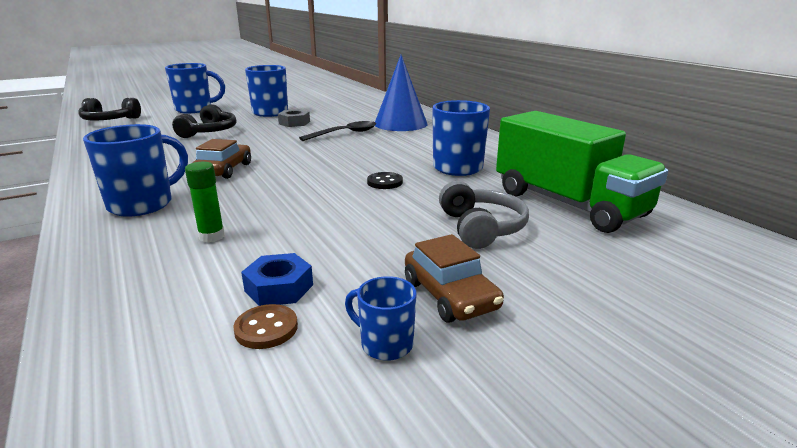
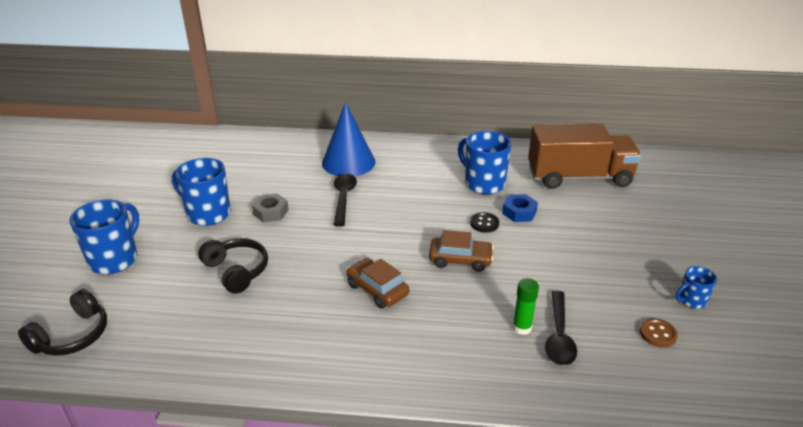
camera: 55 degrees left, 10 degrees up
blue mug [83,124,188,217] -> none
blue nut [241,253,313,306] -> blue nut moved to [502,194,538,222]
brown car [405,234,504,323] -> brown car moved to [429,230,494,272]
grey headphones [439,181,529,249] -> none
green truck [496,111,668,233] -> brown truck [528,124,642,189]
none -> black spoon [545,291,577,366]

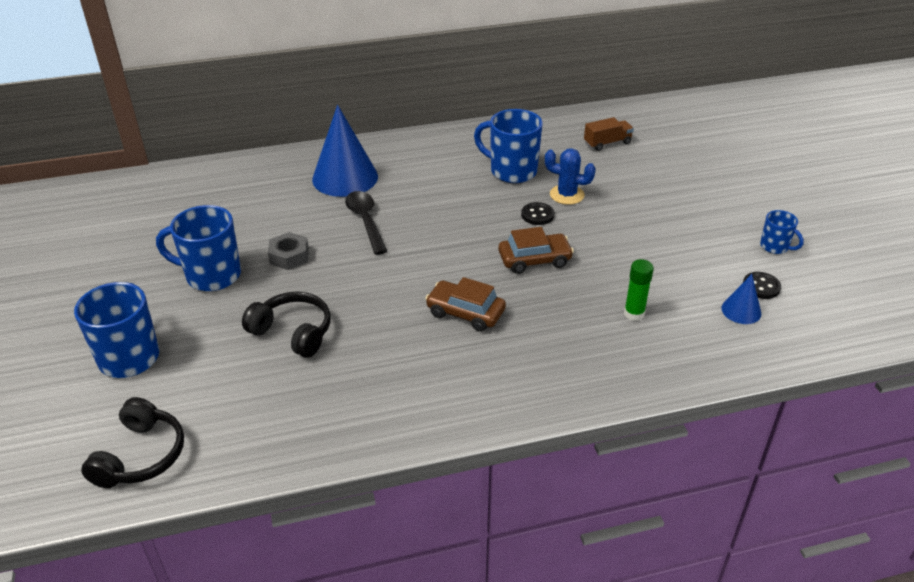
camera: 20 degrees left, 5 degrees up
blue nut [502,194,538,222] -> blue cactus [545,148,596,205]
brown truck [528,124,642,189] -> brown truck [584,117,634,151], size x0.41
black spoon [545,291,577,366] -> none
brown button [640,318,678,348] -> black button [743,272,781,299]
blue mug [675,266,717,309] -> blue mug turned 90 degrees counterclockwise [760,210,804,254]
none -> blue cone [721,274,761,324]

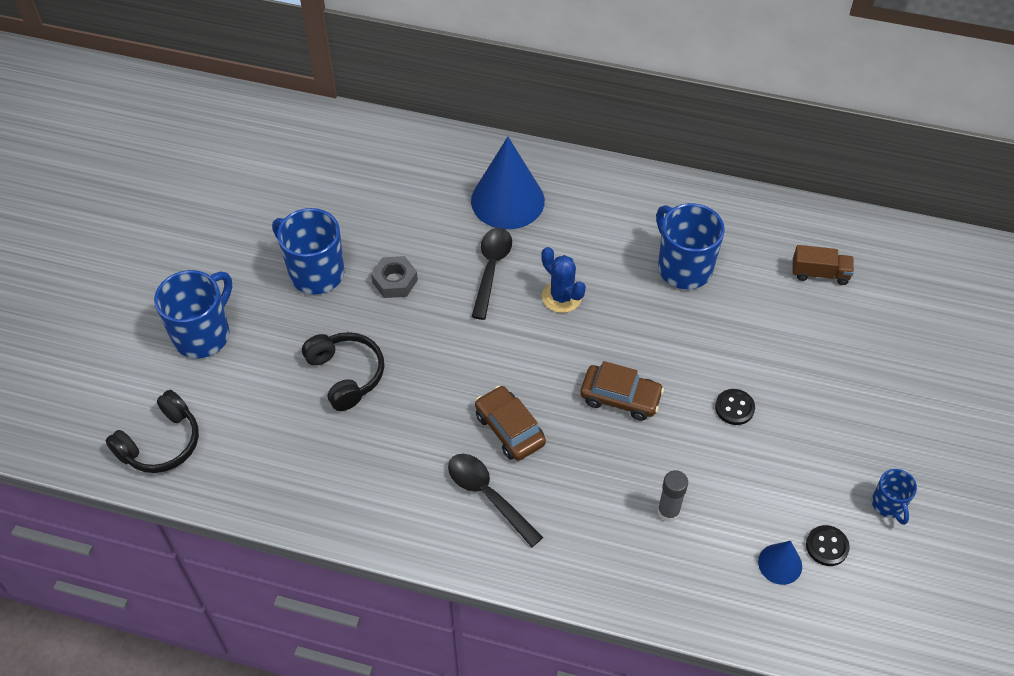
camera: 30 degrees right, 15 degrees up
black button [521,202,554,225] -> black button moved to [715,389,755,425]
blue cactus [545,148,596,205] -> blue cactus moved to [541,247,586,313]
green glue stick [624,259,654,321] -> grey glue stick [657,470,688,522]
none -> black spoon [448,454,543,547]

